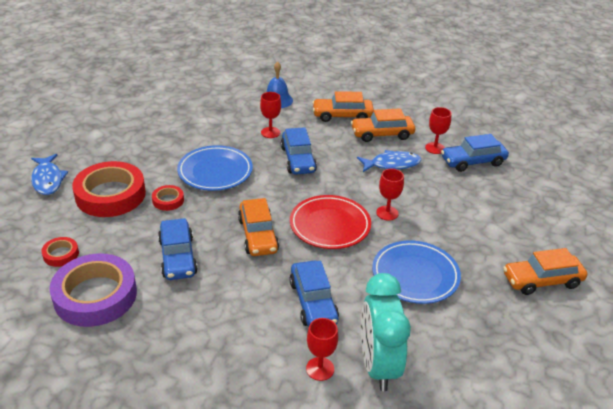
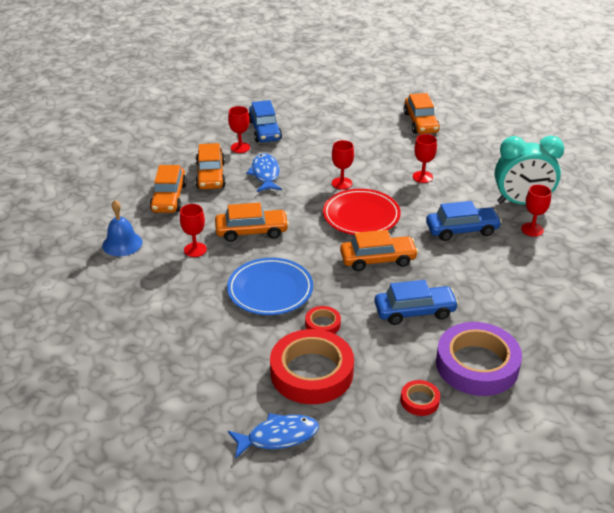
camera: 85 degrees left, 0 degrees up
blue car [281,127,317,174] -> orange car [215,203,289,242]
blue plate [372,240,461,304] -> red goblet [413,134,437,183]

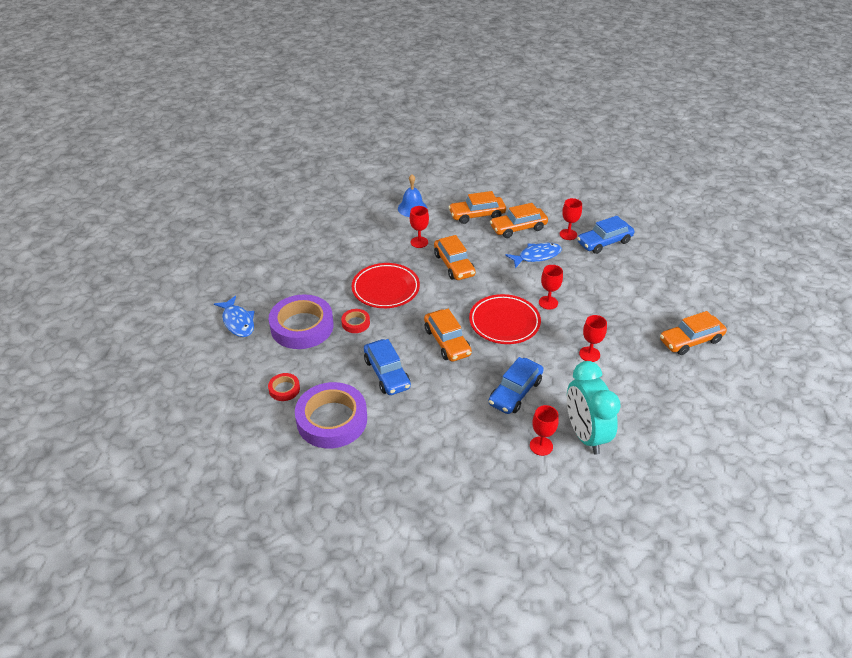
camera: 75 degrees right, 5 degrees up
blue plate [227,258,313,315] -> red plate [352,263,420,308]
red tape [270,329,354,404] -> purple tape [269,294,334,349]
blue car [426,201,502,241] -> blue car turned 60 degrees clockwise [488,357,544,414]

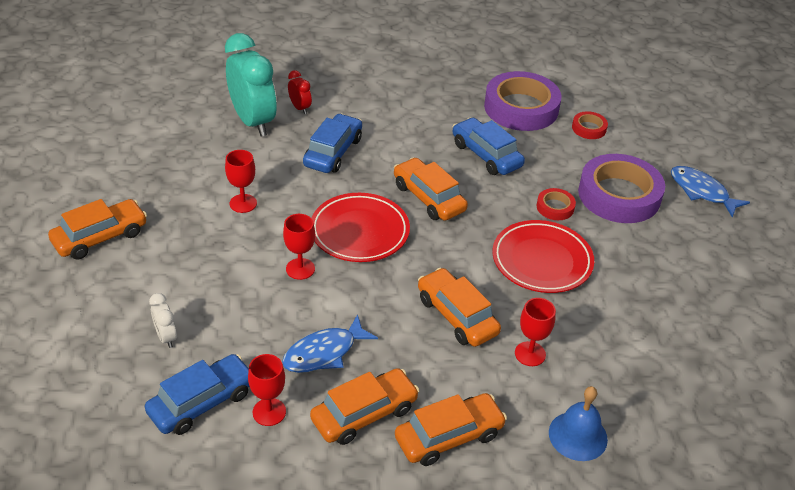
camera: 165 degrees right, 0 degrees up
red goblet [530,405,559,456] -> red clock [288,70,312,114]
none -> white clock [149,293,177,348]

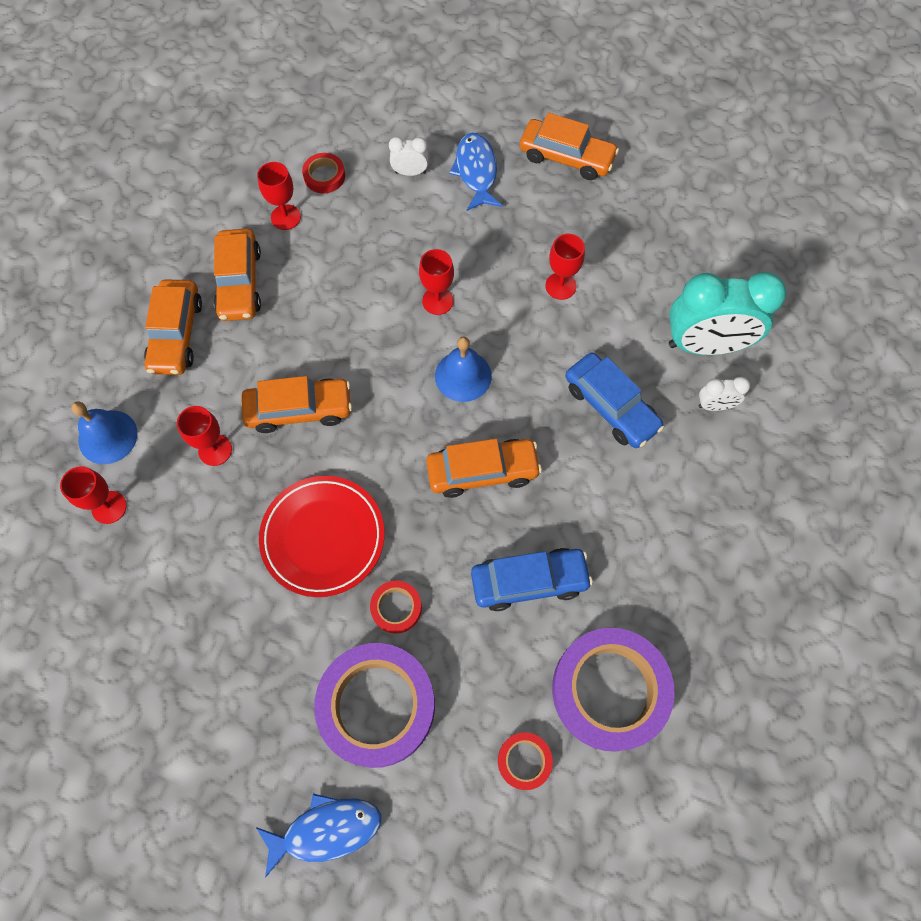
camera: 120 degrees right, 25 degrees up
orange car [48,199,147,259] -> orange car turned 60 degrees counterclockwise [520,113,619,180]
blue car [145,354,249,435] -> red tape [302,153,345,193]
blue fish [282,314,378,373] -> blue fish moved to [449,133,502,211]
red clock [288,70,312,114] -> white clock [698,377,750,411]
red plate [312,193,410,262] -> blue bell [435,337,492,402]
none -> red goblet [60,466,127,524]

